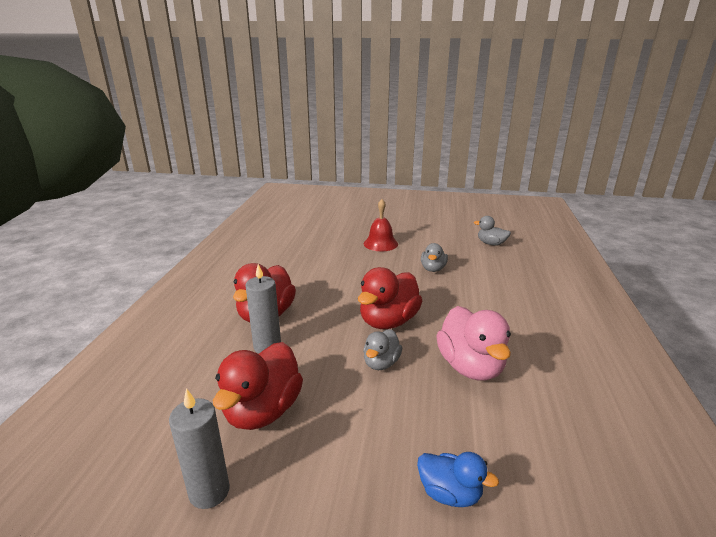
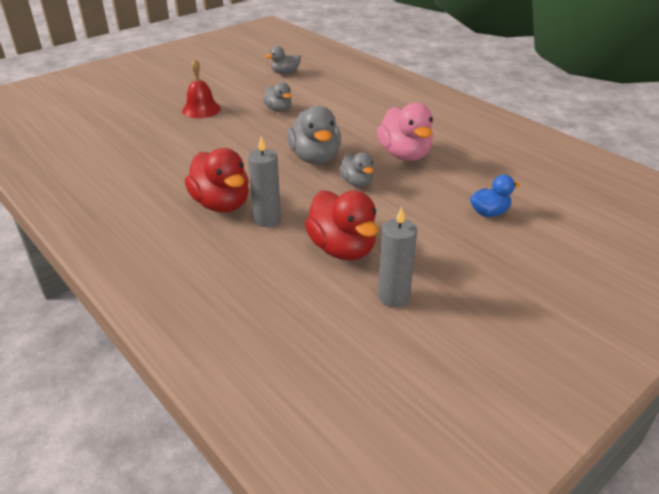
camera: 50 degrees left, 10 degrees up
red duck [358,267,422,329] -> grey duck [287,106,341,164]
pink duck [436,306,511,381] -> pink duck turned 45 degrees clockwise [377,103,433,161]

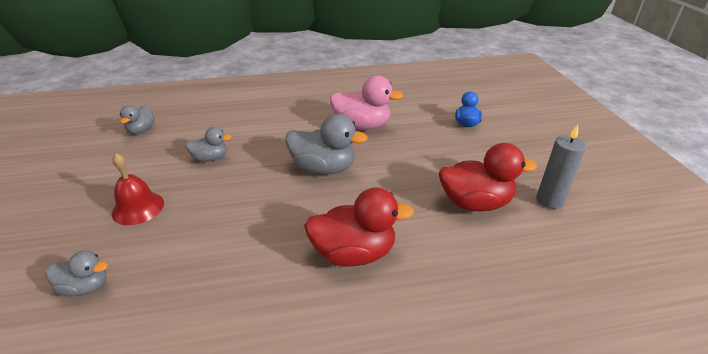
camera: 60 degrees left, 0 degrees up
grey candle [248,136,281,227] -> none
grey duck [339,152,373,187] -> grey duck moved to [45,251,108,296]

